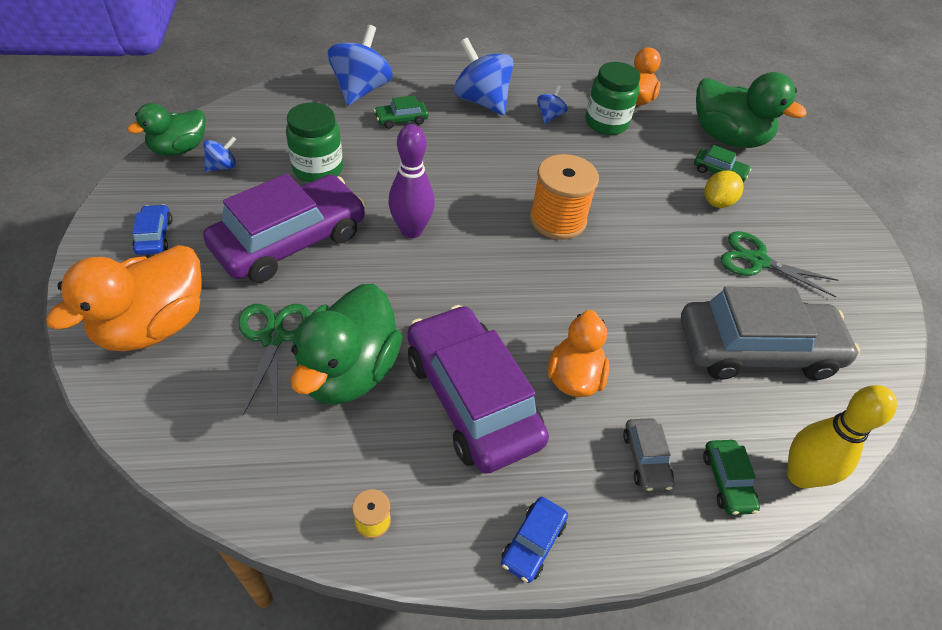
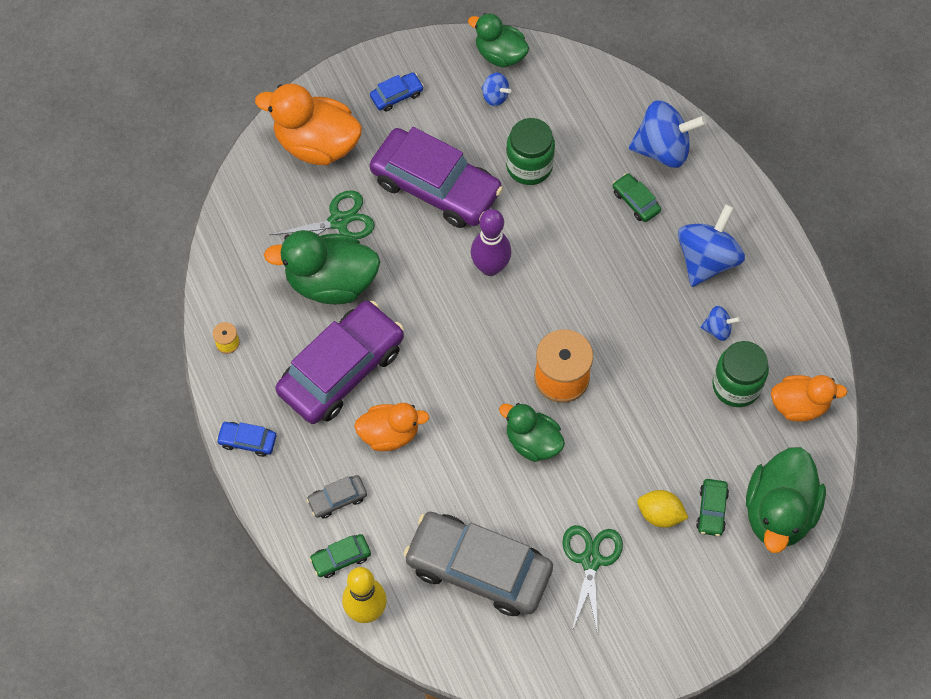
camera: 75 degrees right, 15 degrees up
grey car [681,286,860,380] -> grey car turned 135 degrees clockwise [404,512,553,616]
none -> green duck [499,403,565,462]

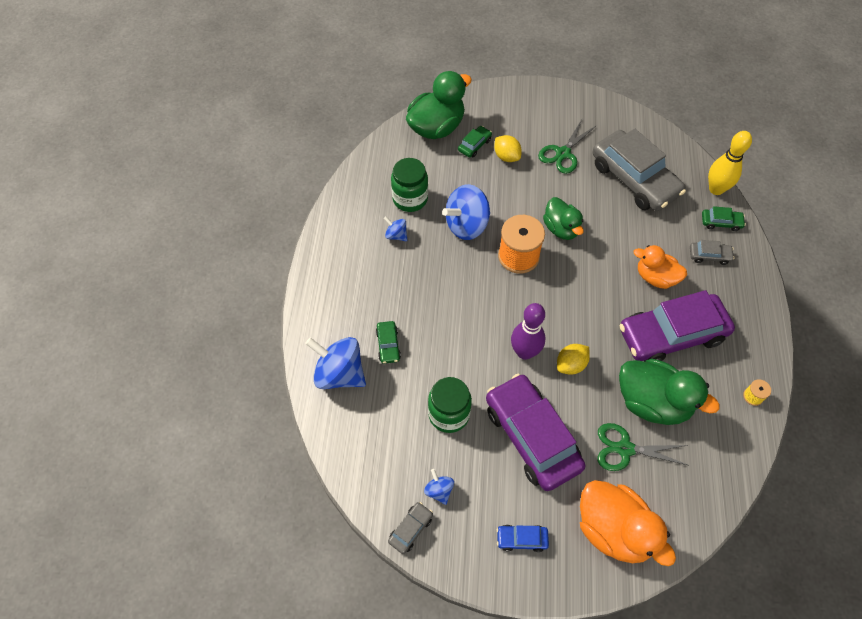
camera: 150 degrees left, 5 degrees down
blue car [216,422,276,457] -> none
green duck [468,13,529,68] -> grey car [388,502,433,554]
blue spinning top [678,204,745,287] -> blue spinning top moved to [442,184,490,240]
orange duck [771,375,847,422] -> none
none -> yellow lemon [557,344,590,375]

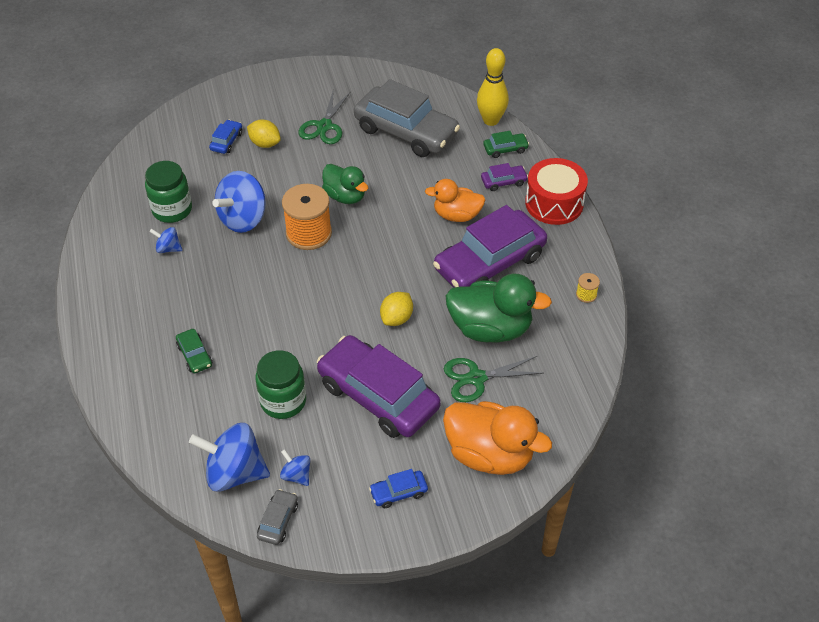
camera: 20 degrees left, 10 degrees down
blue spinning top [305,337,366,389] -> blue spinning top moved to [189,423,270,492]
green duck [406,71,472,139] -> none
green car [458,126,492,157] -> blue car [209,120,242,154]
purple bowling pin [511,303,546,360] -> none
grey car [690,240,735,265] -> purple car [481,163,528,191]
none -> red drum [525,158,588,225]

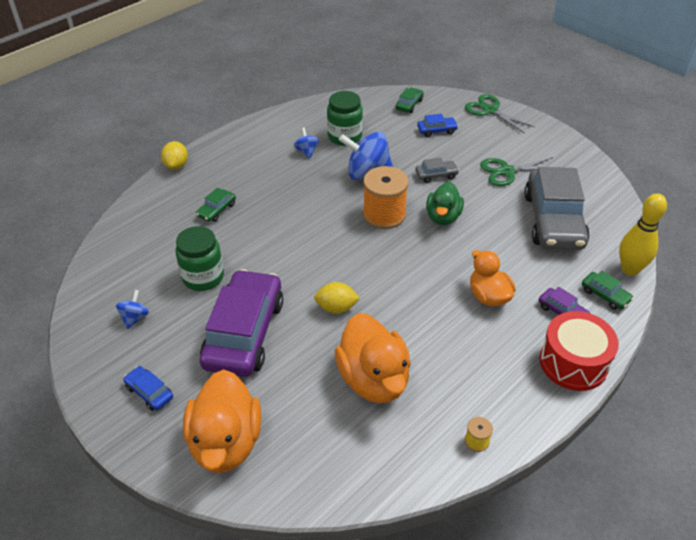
camera: 60 degrees right, 5 degrees down
blue spinning top [189,423,270,492] -> none
yellow lemon [247,120,281,148] -> yellow lemon moved to [161,141,188,170]
grey car [257,489,298,545] -> grey car moved to [415,157,459,183]
purple car [433,205,547,288] -> none
green scissors [444,356,543,402] -> green scissors moved to [465,94,534,133]
green duck [446,274,552,343] -> orange duck [335,313,411,403]
none -> green car [395,87,424,113]

